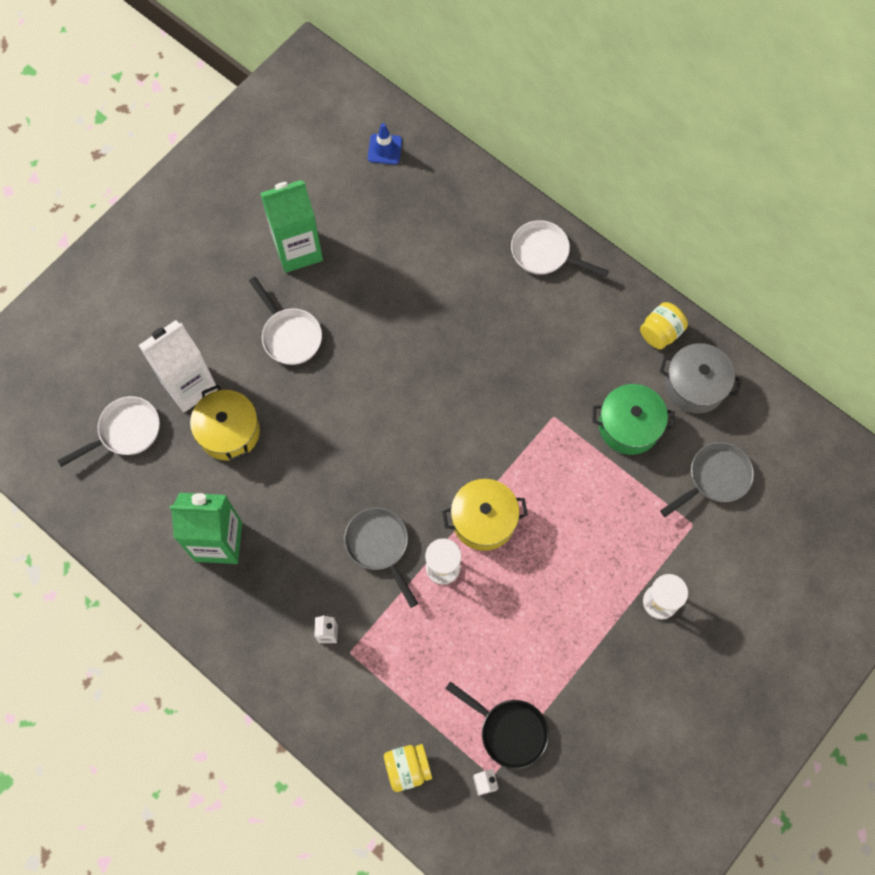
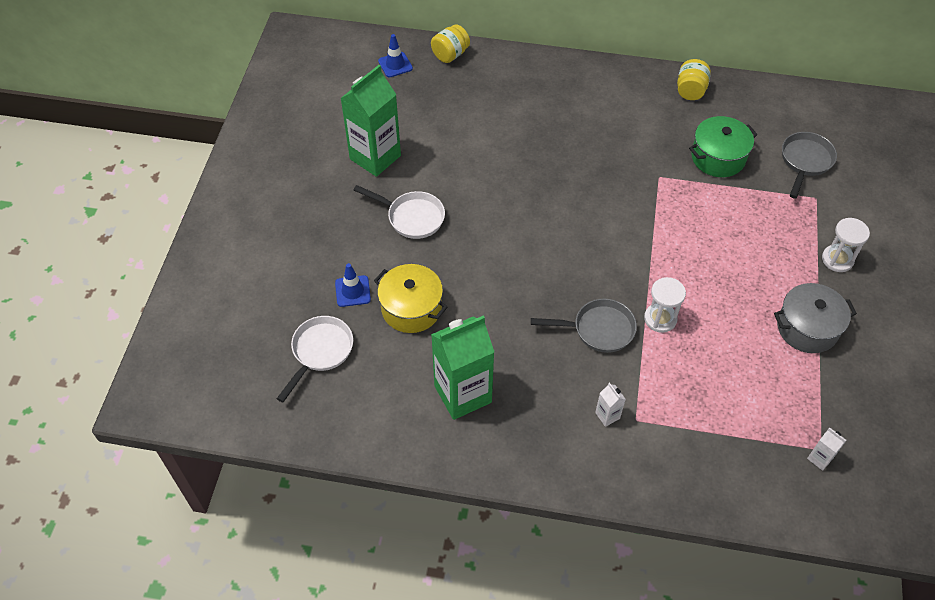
camera: 30 degrees left, 15 degrees down
white carton [138,320,218,412] -> blue traffic cone [335,263,371,307]
grey pan [344,507,418,608] -> grey pan turned 150 degrees clockwise [531,299,637,353]
yellow jar [384,744,432,792] -> yellow jar moved to [431,24,470,63]
yellow pot [442,479,528,551] -> none
black pan [445,681,549,769] -> none
white pan [511,220,609,277] -> none
grey pot [659,343,742,414] -> grey pot moved to [774,283,857,353]

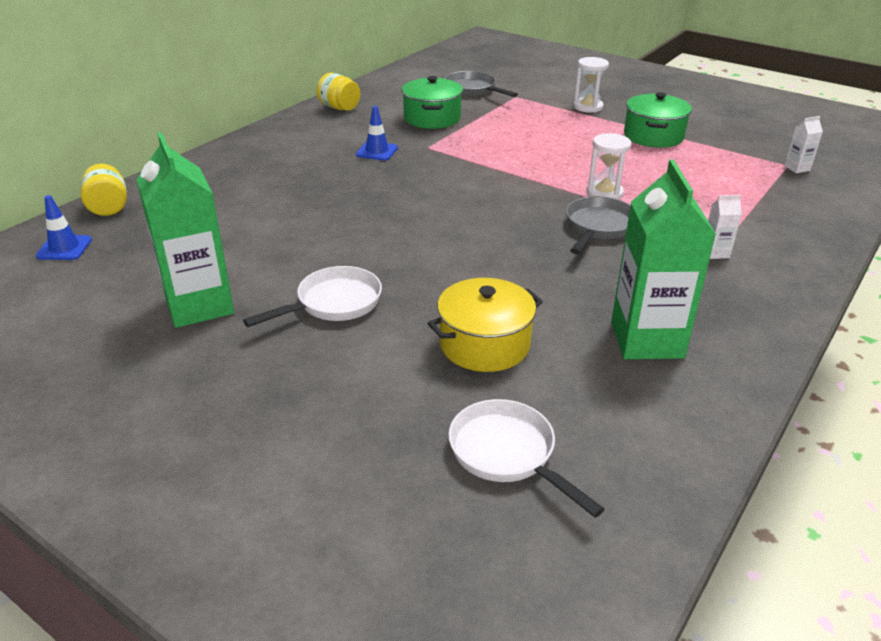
camera: 65 degrees left, 20 degrees down
blue traffic cone [335,263,371,307] -> blue traffic cone moved to [356,106,398,161]
grey pot [774,283,857,353] -> green pot [624,92,692,148]

